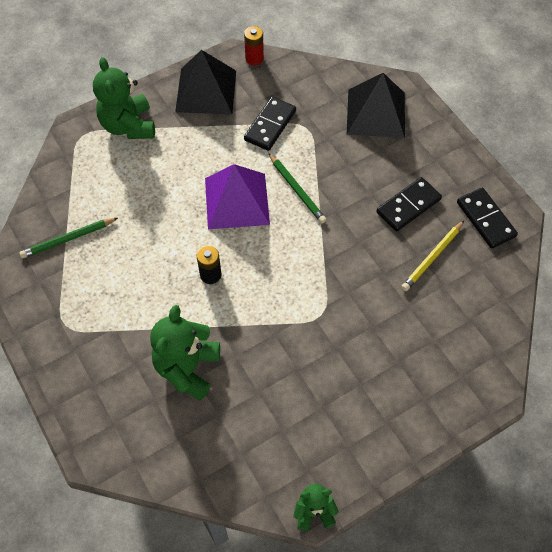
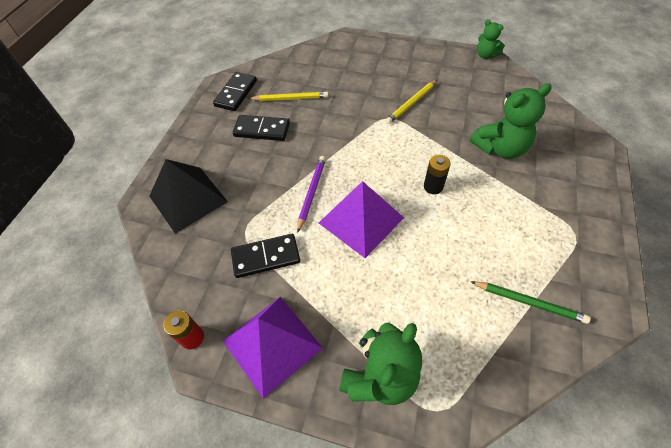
camera: 130 degrees left, 5 degrees down
black pyramid [175,50,236,114] -> purple pyramid [223,297,323,399]
green pencil [269,153,327,224] -> purple pencil [297,156,326,233]
none -> yellow pencil [385,80,437,124]

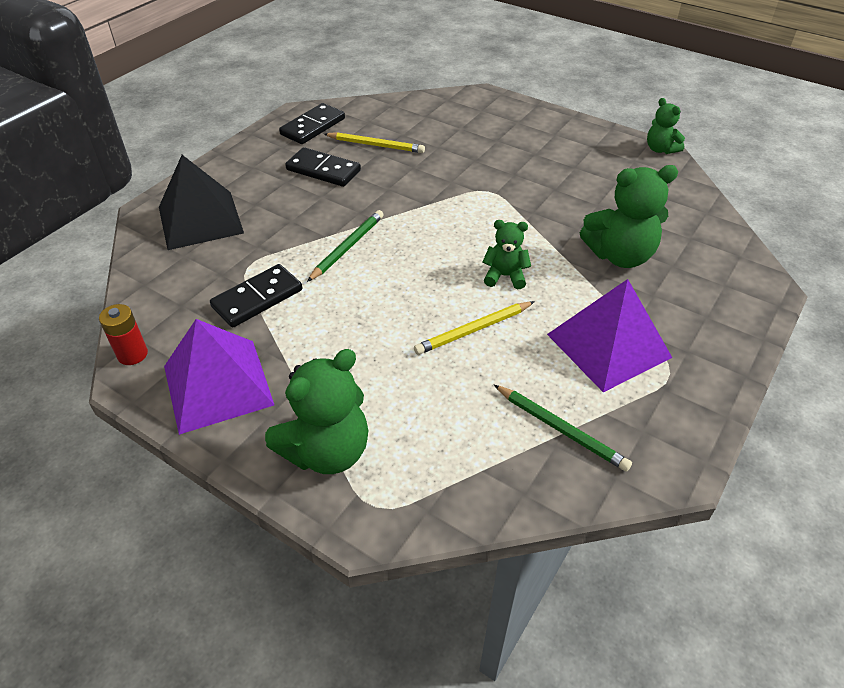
camera: 15 degrees right, 10 degrees down
black domino [231,234,300,278] -> black domino turned 45 degrees counterclockwise [210,264,302,327]
purple pencil [297,156,326,233] -> green pencil [307,210,384,282]
purple pyramid [319,181,404,258] -> purple pyramid moved to [547,279,672,392]
yellow pencil [385,80,437,124] -> yellow pencil moved to [414,301,535,355]
black battery [424,155,451,194] -> green teddy bear [482,220,531,289]

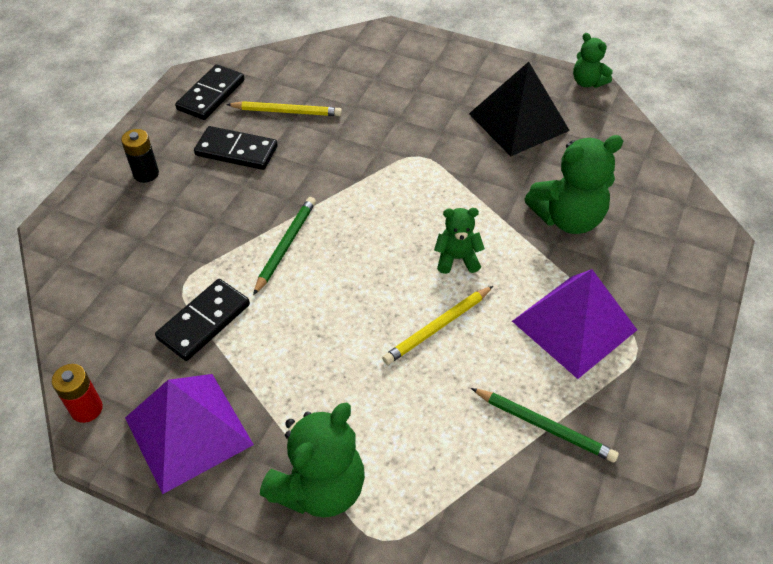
camera: 10 degrees left, 5 degrees up
black pyramid [159,155,244,250] -> black pyramid moved to [469,62,570,156]
none -> black battery [121,129,159,183]

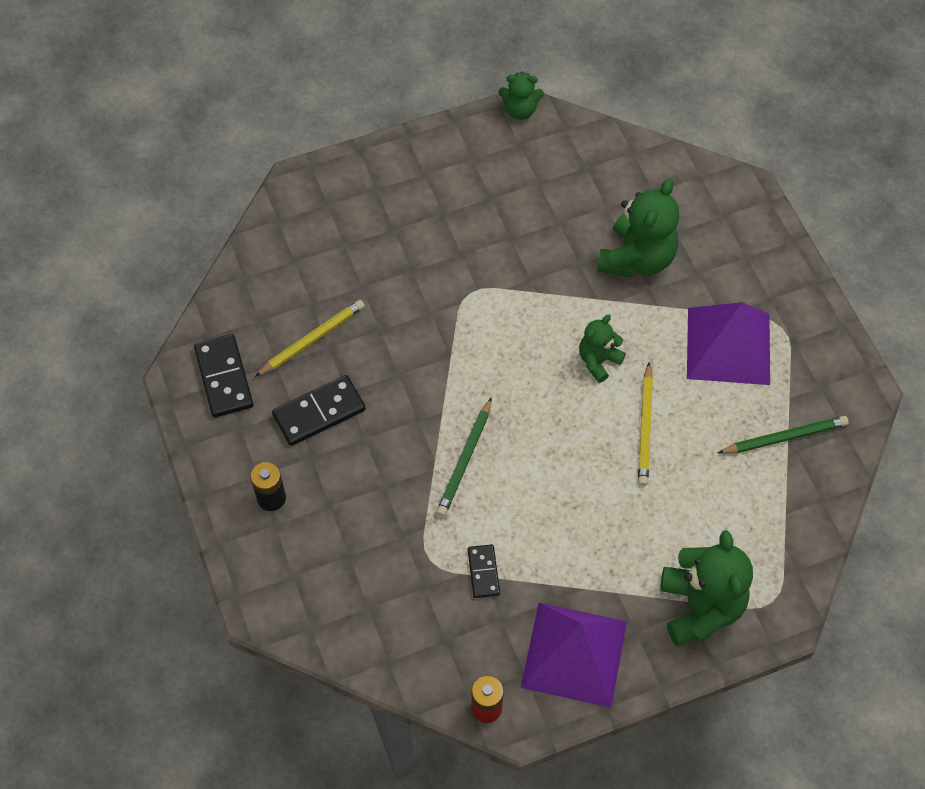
camera: 45 degrees left, 10 degrees up
black domino [155,279,250,361] -> black domino [468,544,500,598], size x0.59
green pencil [253,197,316,295] -> green pencil turned 135 degrees counterclockwise [436,397,492,517]
black pyramid [469,62,570,156] -> none

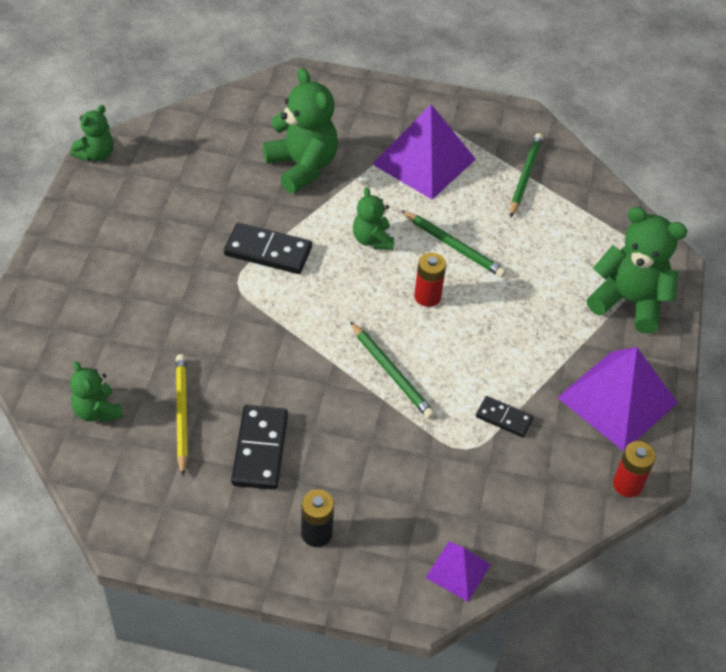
camera: 60 degrees left, 10 degrees down
black domino [194,334,253,417] -> black domino moved to [224,223,312,274]
yellow pencil [638,363,653,486] -> green pencil [401,210,506,277]
none -> green teddy bear [70,361,123,423]
none -> red battery [414,252,446,307]
none -> purple pyramid [426,542,491,602]

